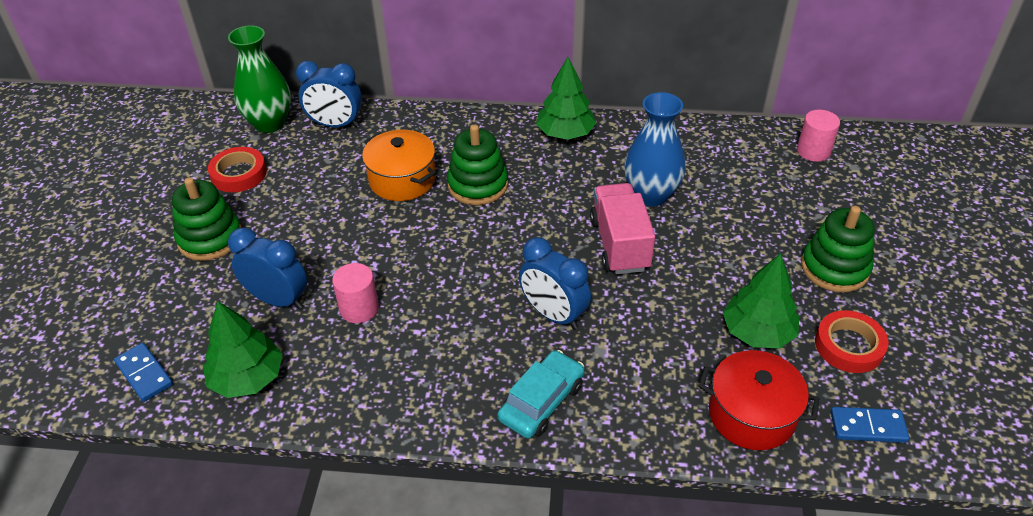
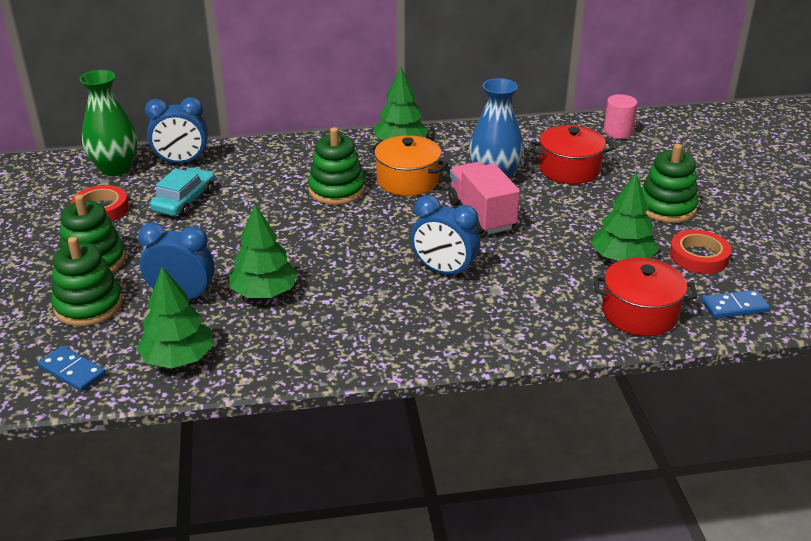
camera: 15 degrees left, 10 degrees down
pink cylinder [332,263,379,323] -> green tree [229,205,298,298]
orange pot [362,130,436,201] -> orange pot moved to [369,135,448,196]
turquoise car [498,350,585,438] -> turquoise car moved to [150,168,215,217]
none -> green stacking toy [51,237,123,326]
none -> red pot [531,125,614,184]

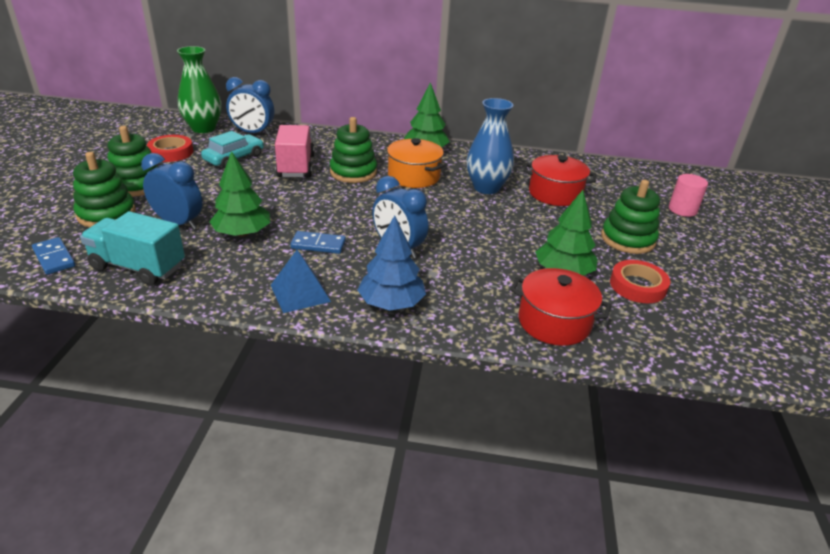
camera: 15 degrees right, 0 degrees up
green tree [137,267,214,369] -> turquoise truck [80,211,185,286]
pink truck [448,162,520,235] -> pink truck moved to [275,125,315,178]
pink cylinder [603,94,638,139] -> pink cylinder moved to [669,174,708,217]
blue domino [702,290,770,318] -> blue domino moved to [290,231,346,254]
none -> blue pyramid [271,250,331,313]
none -> blue tree [358,215,426,310]

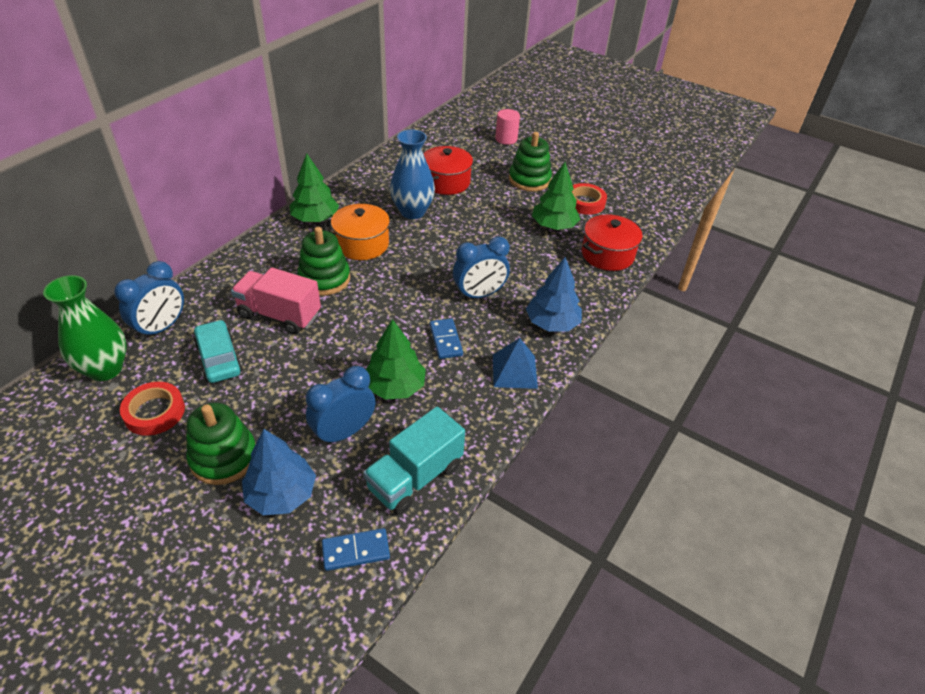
camera: 65 degrees left, 10 degrees up
green stacking toy [73,152,136,227] -> blue tree [242,429,316,515]
blue domino [290,231,346,254] -> blue domino turned 45 degrees counterclockwise [430,318,463,359]

